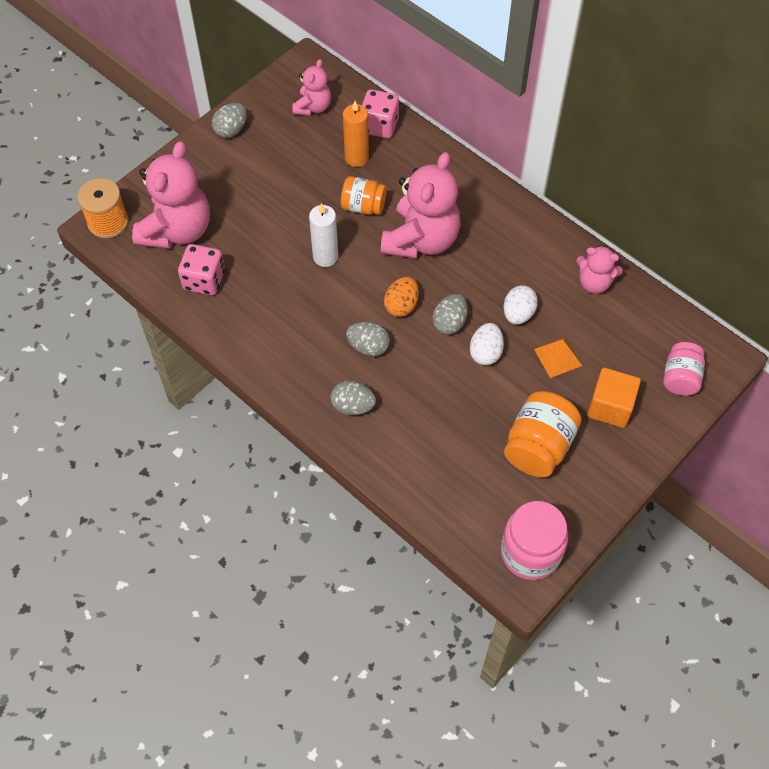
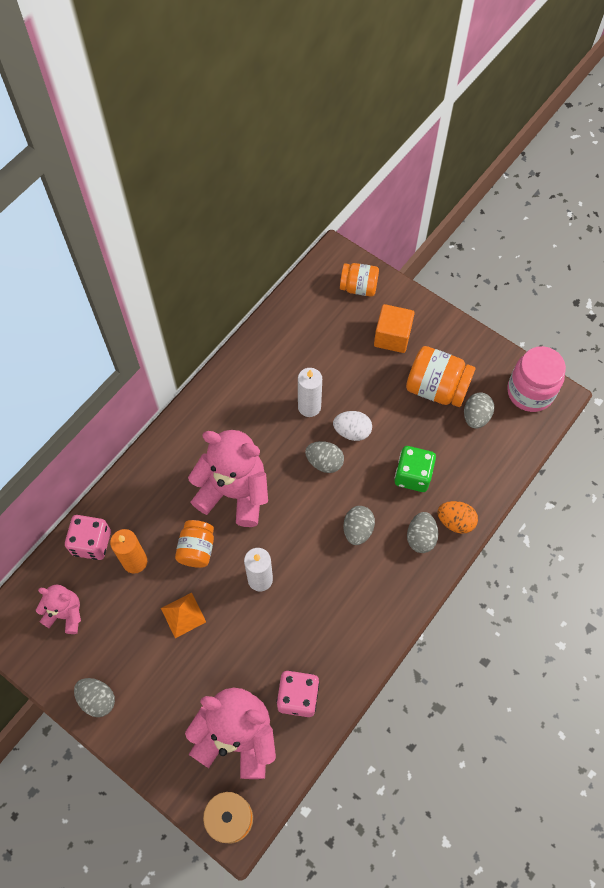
camera: 95 degrees left, 5 degrees up
orange egg [384,277,419,317] -> orange egg moved to [438,501,478,534]
white egg [504,286,538,325] -> white candle [298,368,322,417]
orange pyramid [534,337,582,378] -> orange pyramid moved to [161,593,206,638]
pink teddy bear [576,246,623,294] -> none
pink jar [663,342,705,396] -> orange jar [340,263,379,297]
none -> green dice [395,446,436,492]
none -> grey egg [464,392,494,429]

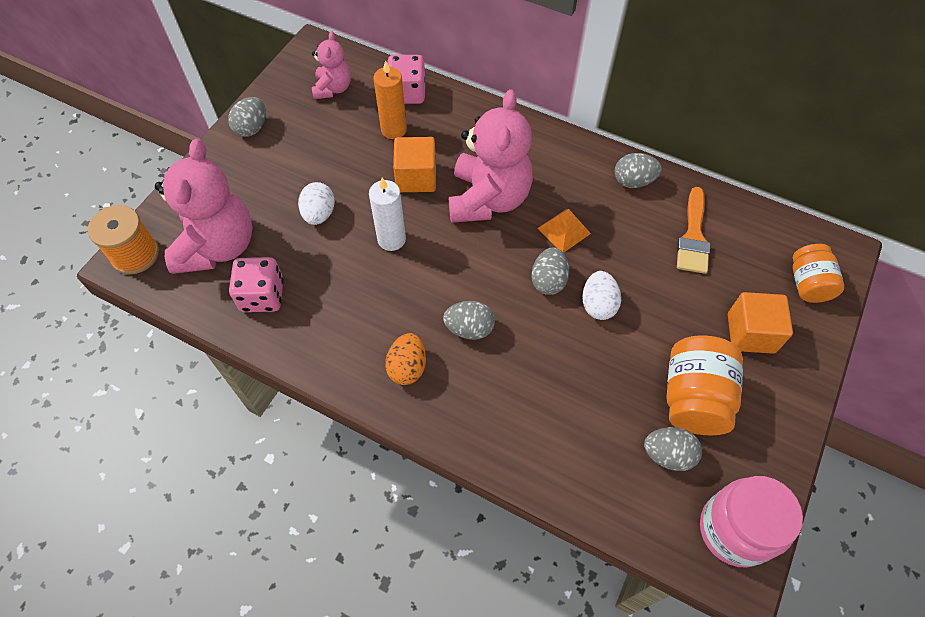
camera: 80 degrees right, 5 degrees down
orange pyramid [161,593,206,638] -> orange pyramid moved to [537,209,591,253]
orange jar [175,520,214,568] -> orange cube [393,137,436,192]
white candle [298,368,322,417] -> none
green dice [395,446,436,492] -> none
grey egg [407,512,438,553] -> grey egg moved to [615,153,661,188]
orange egg [438,501,478,534] -> orange egg moved to [385,333,426,385]
none -> white egg [298,182,335,225]
none -> orange brush [677,187,710,274]

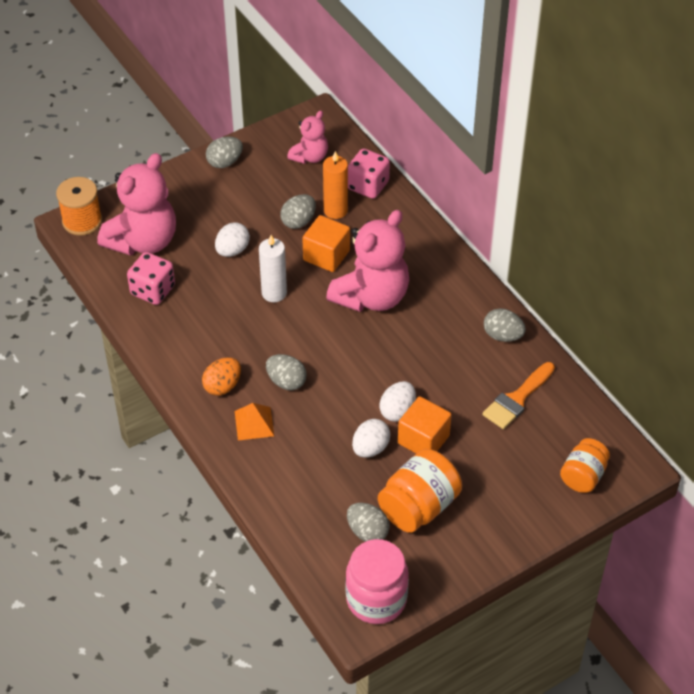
camera: 30 degrees right, 10 degrees down
grey egg [531,248,569,295] -> grey egg moved to [280,194,316,229]
orange pyramid [537,209,591,253] -> orange pyramid moved to [235,403,274,440]
orange cube [728,292,793,354] -> orange cube moved to [398,396,452,454]
none -> white egg [352,419,390,458]

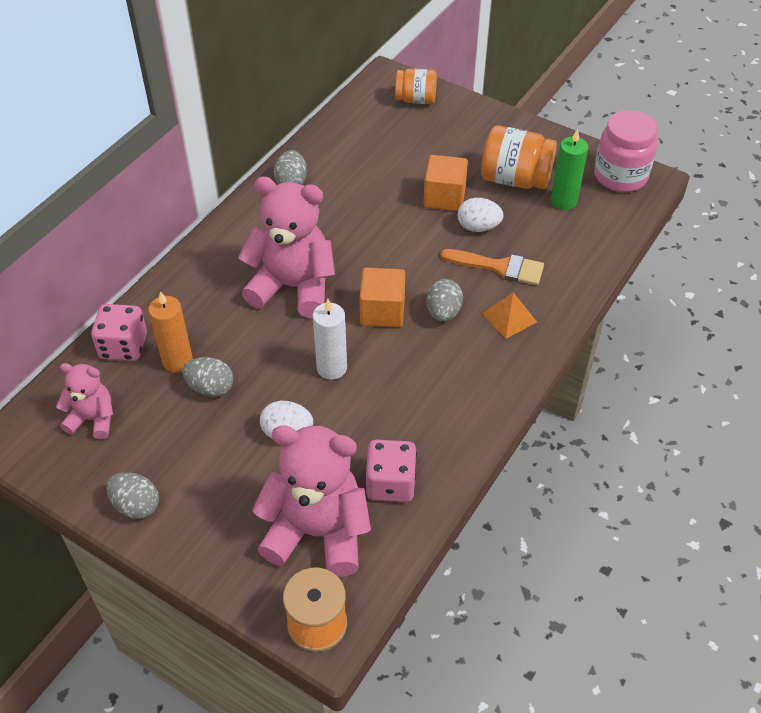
camera: 115 degrees left, 0 degrees up
orange egg [202,357,241,396] -> none
orange cube [302,215,350,272] -> orange cube moved to [360,268,405,327]
grey egg [347,503,390,542] -> green candle [551,129,588,210]
white egg [380,381,416,422] -> none
orange brush [482,362,555,429] -> orange brush moved to [441,249,544,285]

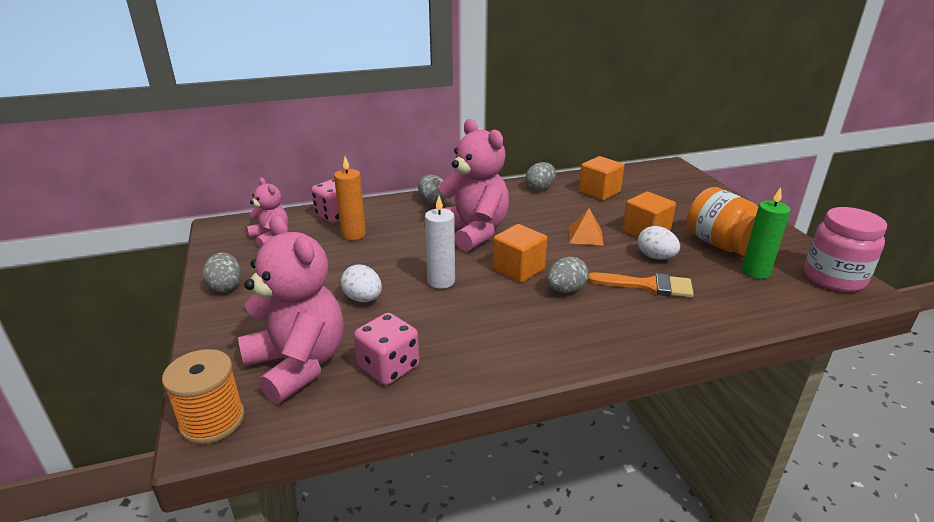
camera: 40 degrees right, 20 degrees down
grey egg [182,357,233,397] -> grey egg moved to [418,174,446,204]
orange jar [395,69,437,104] -> none
orange brush [441,249,544,285] -> orange brush turned 45 degrees counterclockwise [587,272,694,298]
orange pyramid [482,292,537,339] -> orange pyramid moved to [569,208,604,246]
none -> orange cube [579,156,624,201]

